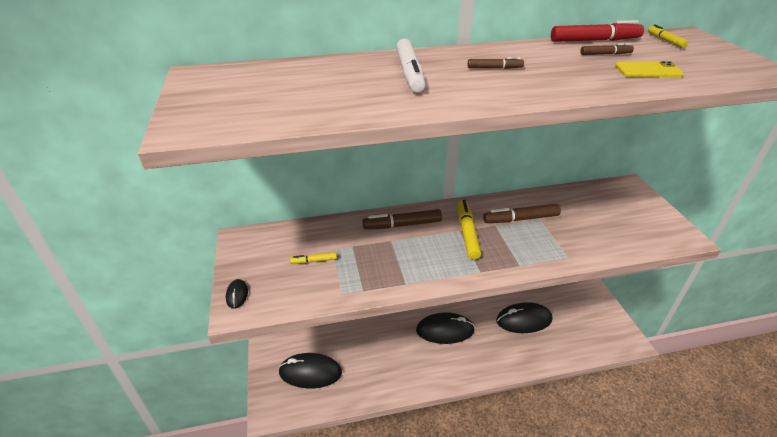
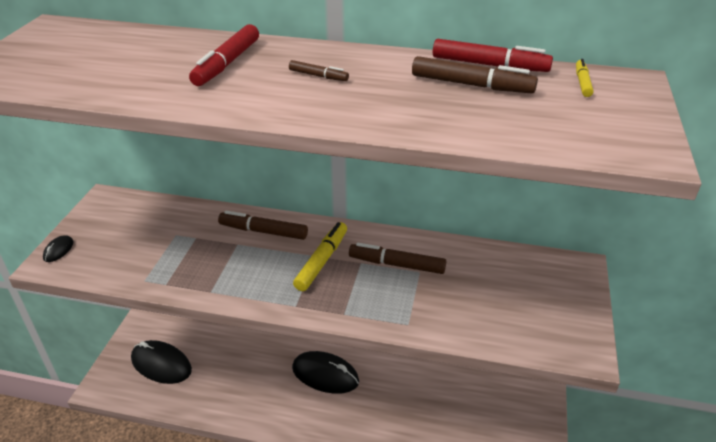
camera: 25 degrees right, 0 degrees up
yellow marker [290,252,337,264] -> none
white marker [396,39,426,92] -> red marker [189,24,259,86]
black mouse [496,302,552,333] -> none
brown marker [580,43,634,55] -> brown marker [412,56,538,94], size x1.88
yellow phone [615,61,684,77] -> none

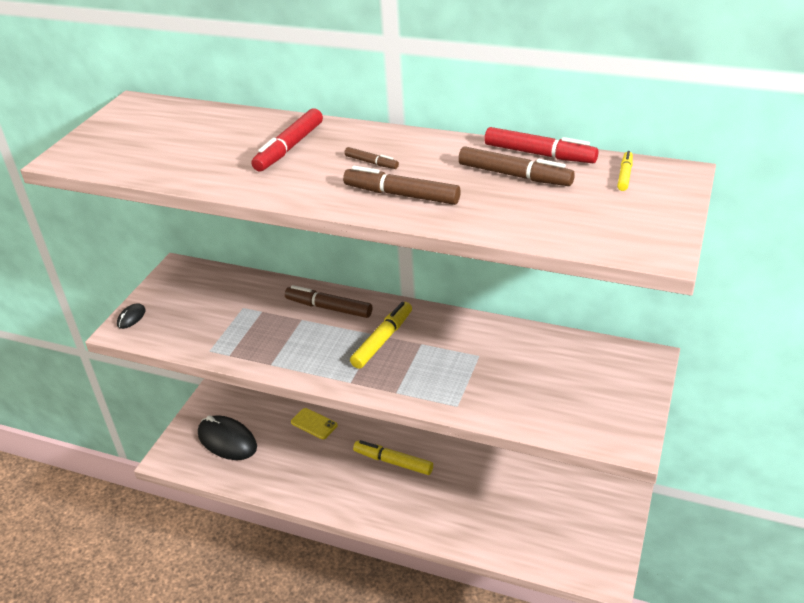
camera: 10 degrees right, 0 degrees up
black mouse [292,351,359,394] -> yellow marker [353,440,433,475]
brown marker [349,242,446,274] -> brown marker moved to [343,166,461,205]
none -> yellow phone [291,408,337,439]

